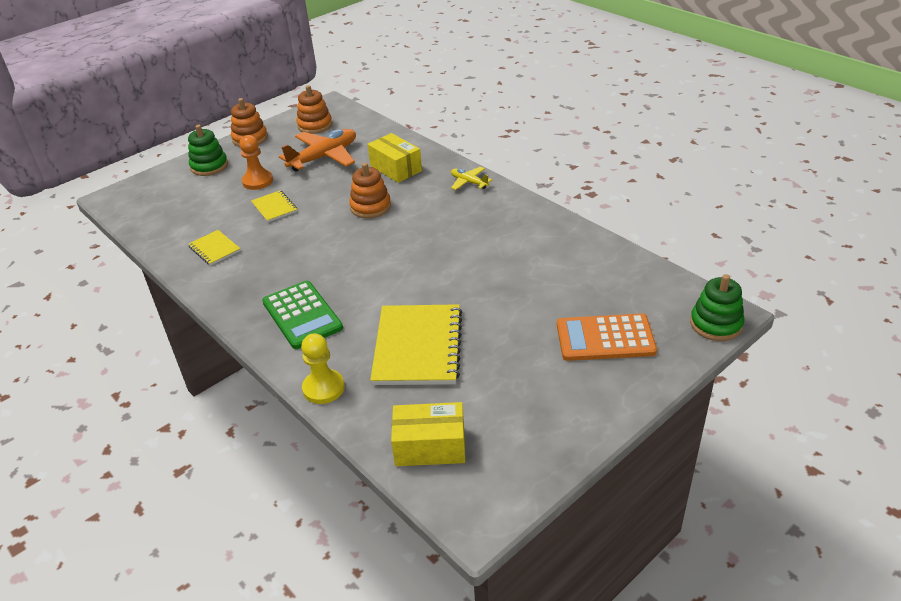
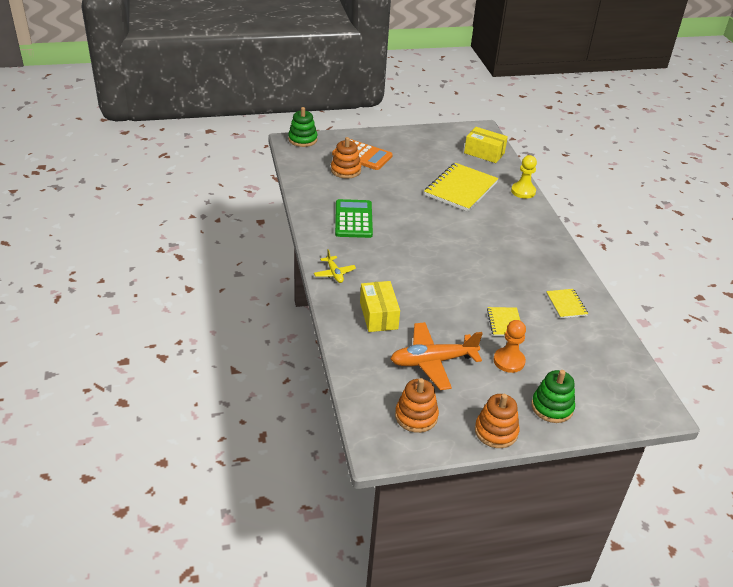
camera: 155 degrees left, 0 degrees up
green calculator [262,281,343,349] -> green calculator moved to [335,199,373,238]
orange stacking toy [349,163,391,219] -> orange stacking toy moved to [331,137,361,179]

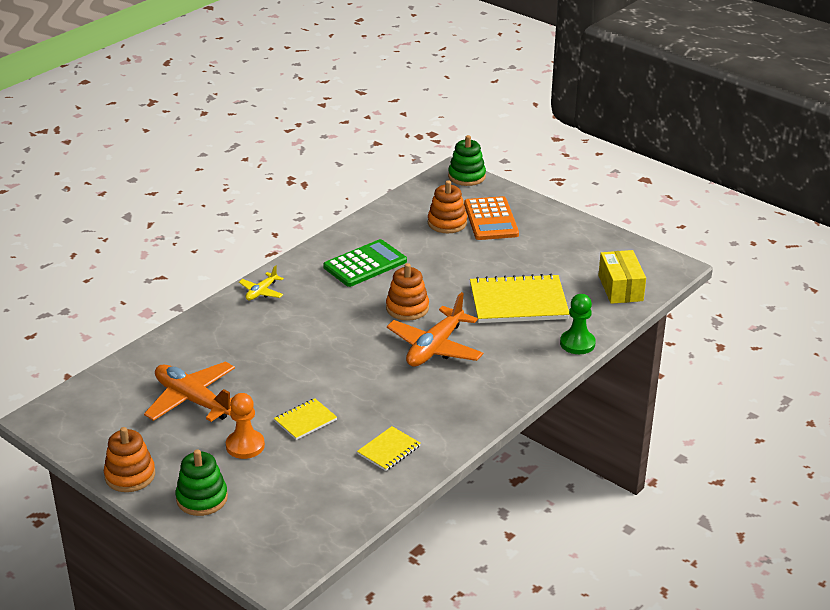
camera: 55 degrees right, 5 degrees down
yellow box [360,281,400,332] -> none
orange stacking toy [395,378,439,433] -> orange stacking toy moved to [386,263,429,321]
yellow pawn [511,155,537,199] -> green pawn [560,294,596,354]
none -> orange plane [387,292,483,367]

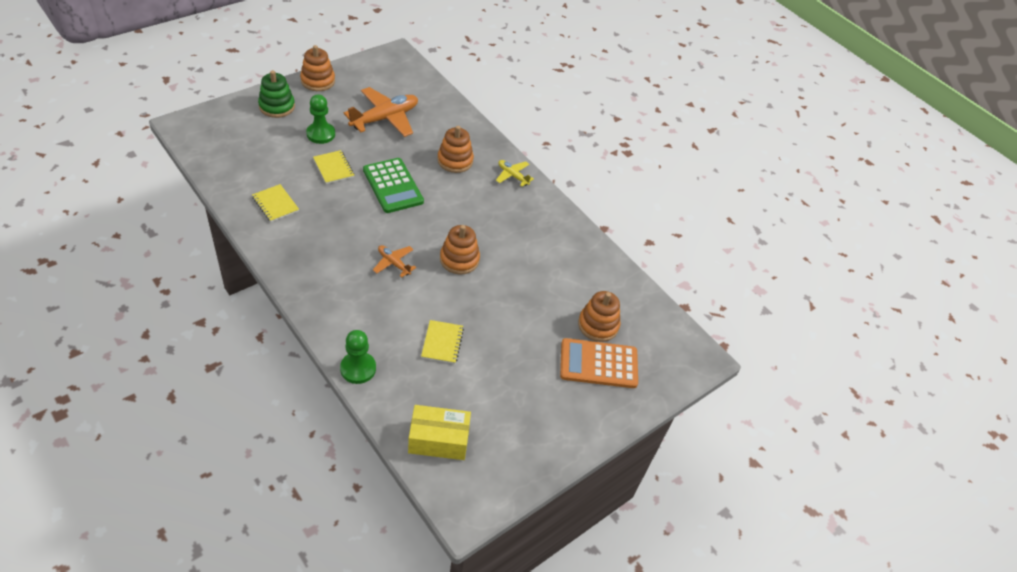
camera: 95 degrees right, 15 degrees up
orange pawn [226,393,265,459] -> green pawn [306,94,335,144]
green calculator [323,239,407,287] -> green calculator moved to [363,158,424,213]
orange plane [387,292,483,367] -> orange plane [373,245,416,278], size x0.51
green stacking toy [448,135,486,186] -> none
yellow notebook [470,274,570,323] -> yellow notebook [421,320,464,364], size x0.50
none -> orange stacking toy [437,126,474,173]

